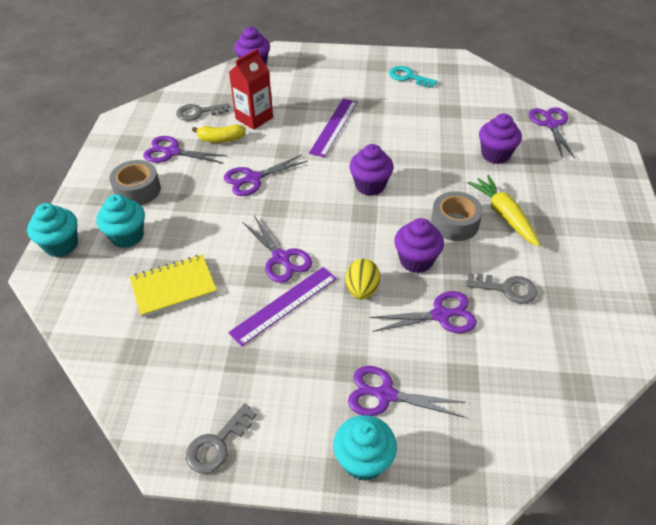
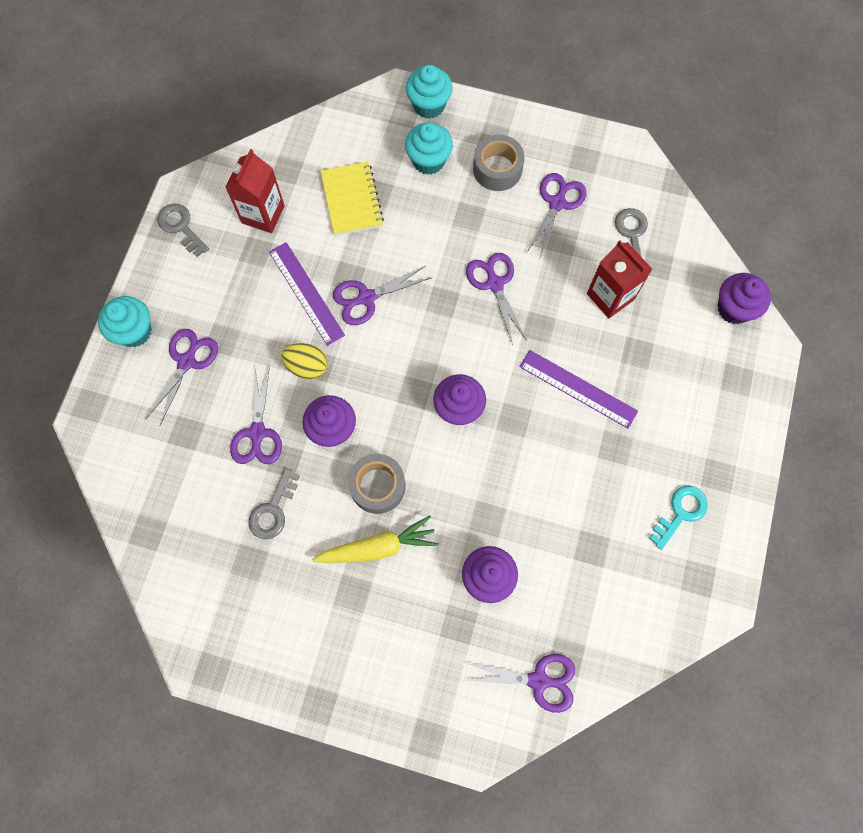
camera: 100 degrees right, 25 degrees up
yellow banana [192,124,246,142] -> none
none -> red carton [225,149,285,233]

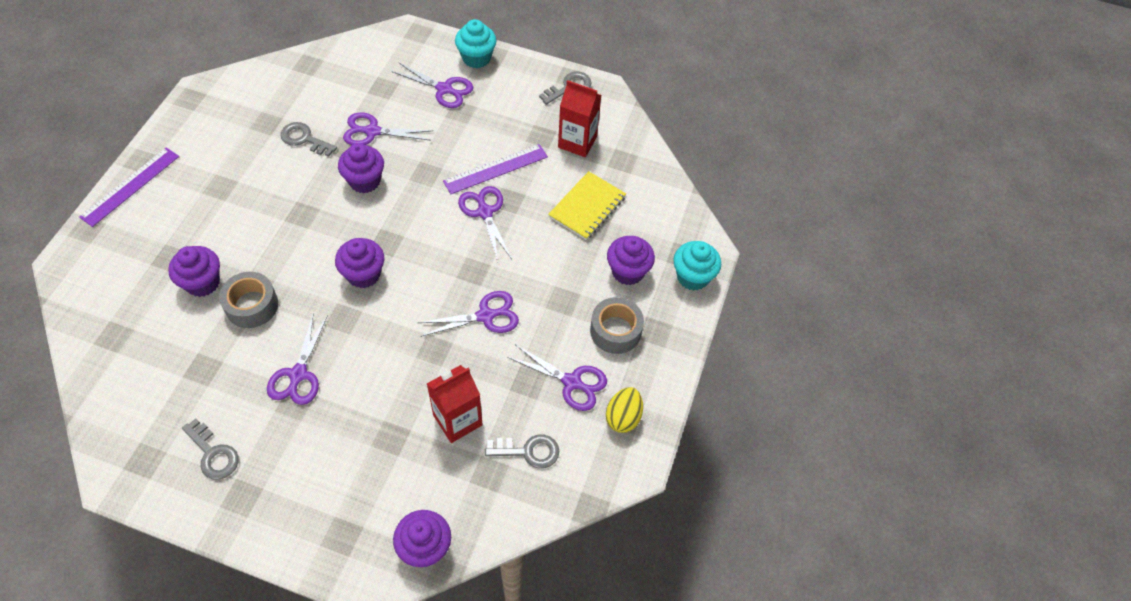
camera: 90 degrees right, 15 degrees down
yellow egg [281,343,327,380] -> yellow egg moved to [606,387,643,433]
yellow carrot [312,515,438,563] -> none
yellow notebook [320,162,384,236] -> yellow notebook turned 45 degrees counterclockwise [548,171,626,240]
grey tape [348,454,405,514] -> grey tape moved to [219,272,278,328]
turquoise cupcake [405,122,453,175] -> purple cupcake [607,236,655,285]
purple scissors [463,654,575,713] -> purple scissors moved to [267,313,328,405]
purple ruler [519,350,638,428] -> purple ruler moved to [79,147,179,227]
turquoise key [649,486,708,550] -> grey key [182,418,239,480]

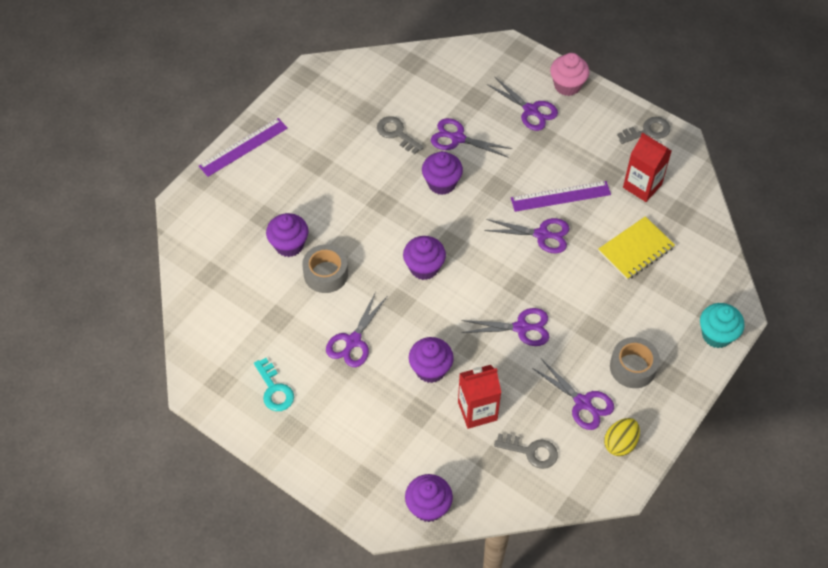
camera: 20 degrees right, 0 degrees up
grey key [182,418,239,480] -> turquoise key [254,358,294,411]
turquoise cupcake [455,19,497,68] -> pink cupcake [550,53,589,96]
purple scissors [458,186,512,261] -> purple scissors turned 105 degrees clockwise [484,218,570,253]
purple cupcake [607,236,655,285] -> purple cupcake moved to [409,337,454,383]

